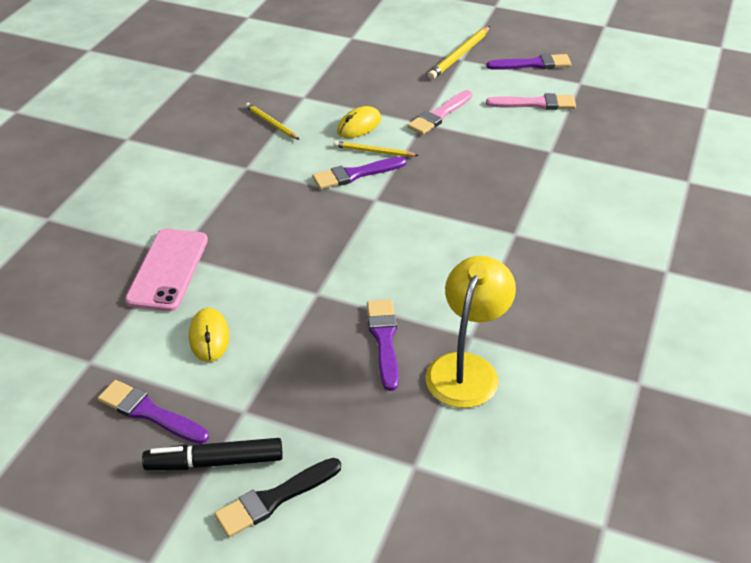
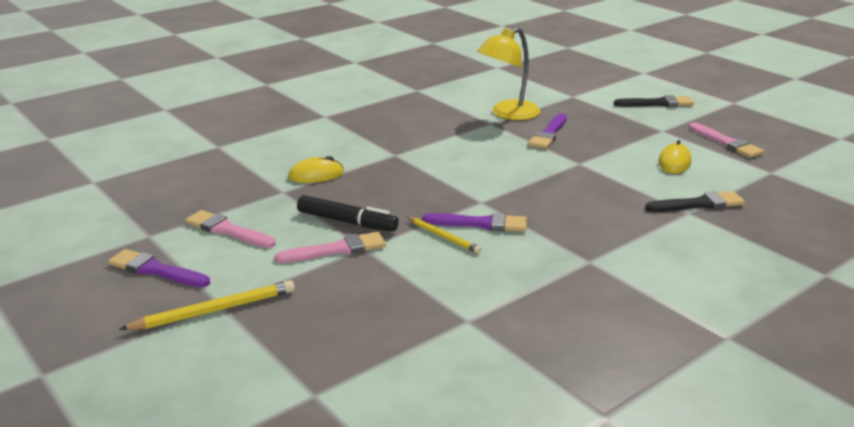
camera: 150 degrees left, 15 degrees down
purple brush [98,380,209,444] -> pink brush [689,122,764,158]
pink phone [125,229,208,312] -> black brush [645,191,745,212]
black marker [142,438,283,470] -> black marker moved to [297,195,399,232]
yellow pencil [245,103,300,140] -> none
yellow mouse [337,106,381,138] -> yellow mouse moved to [288,156,344,183]

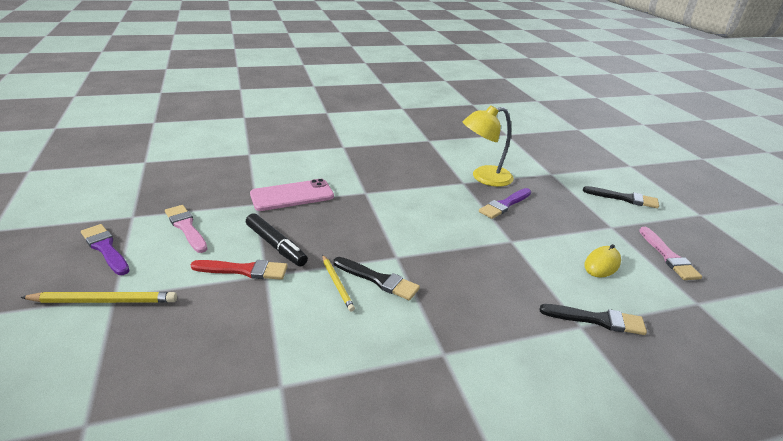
camera: 20 degrees right, 5 degrees up
pink brush [275,232,386,263] -> red brush [191,260,288,280]
yellow mouse [288,156,344,183] -> pink phone [250,179,334,211]
purple brush [422,213,527,232] -> black brush [334,257,420,300]

